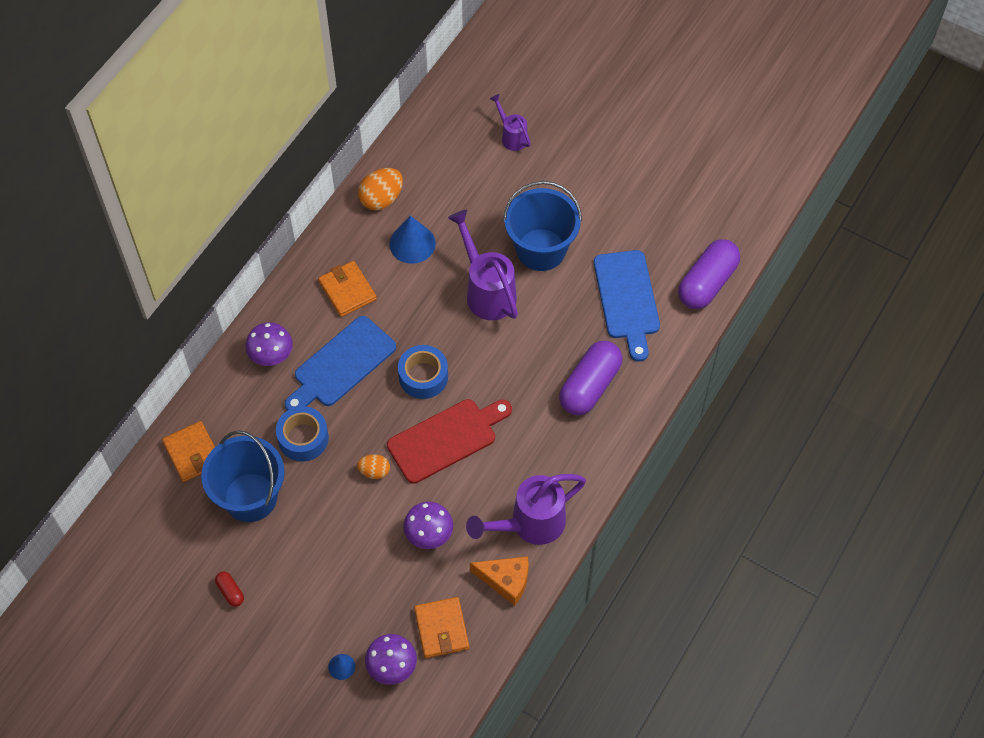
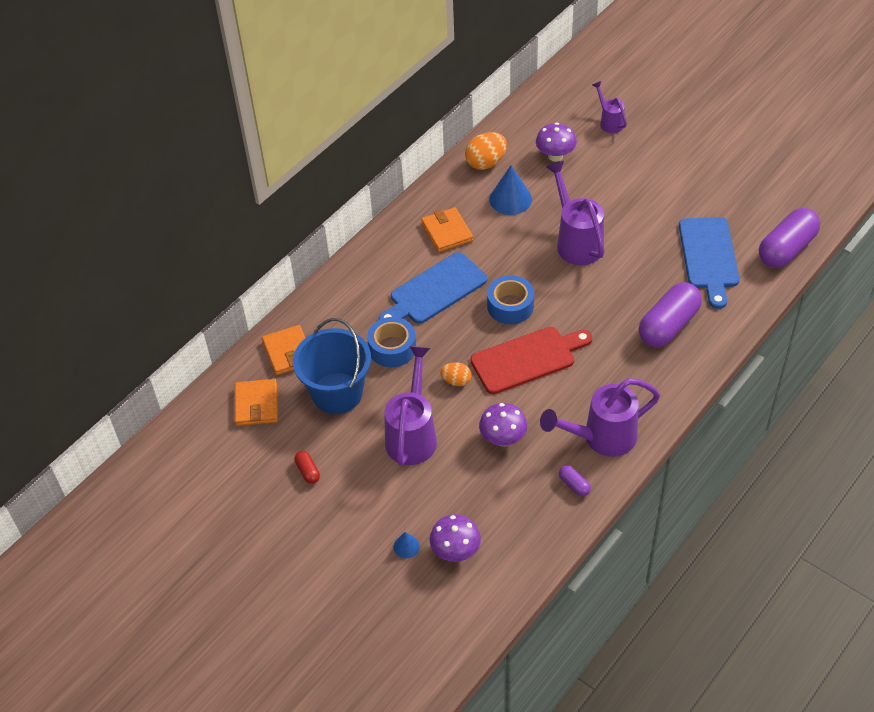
camera: 10 degrees right, 10 degrees down
purple mushroom [246,322,293,366] -> purple mushroom moved to [536,123,577,162]
orange wallet [414,597,469,658] -> orange wallet moved to [235,379,278,426]
orange cheese [470,556,528,606] -> purple capsule [559,465,591,496]
blue bucket [503,181,582,271] -> none
none -> purple watering can [384,346,437,466]

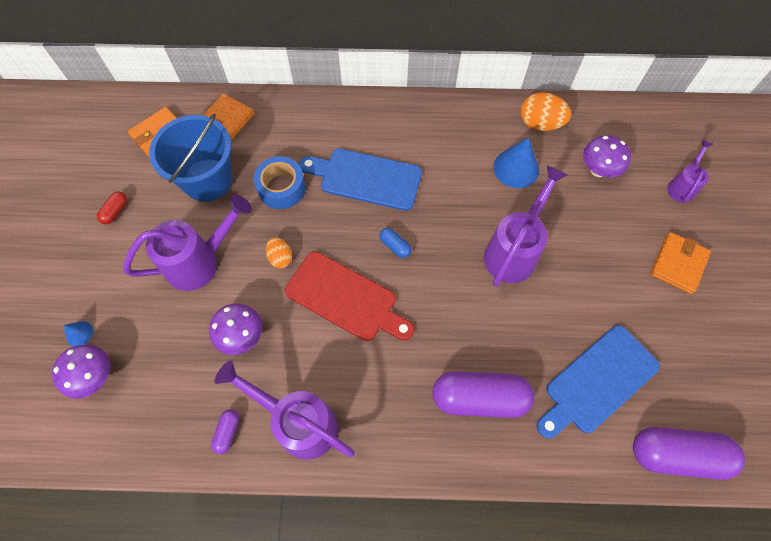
camera: 50 degrees right, 15 degrees up
orange wallet [421,207,473,252] -> orange wallet moved to [650,232,711,294]
blue tape [487,275,534,324] -> blue capsule [379,228,411,258]

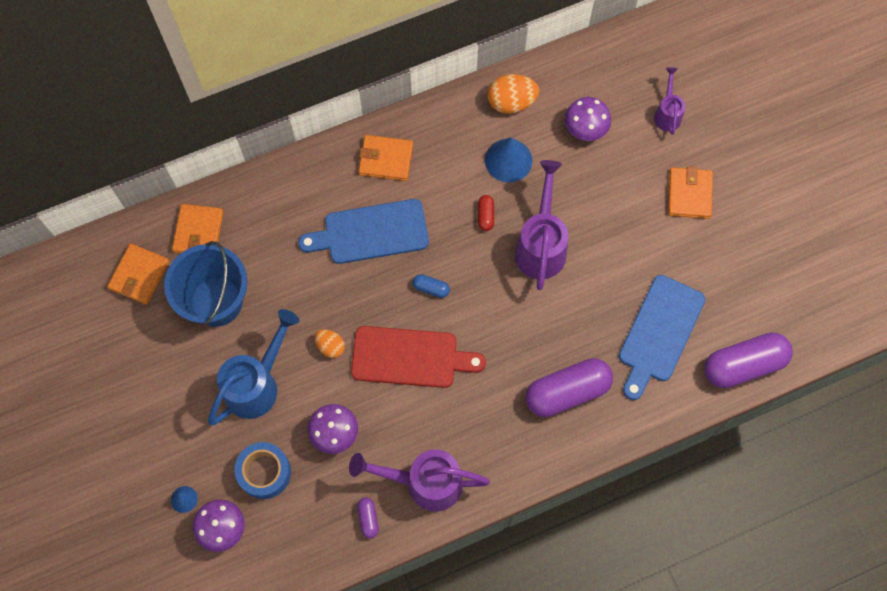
camera: 25 degrees left, 5 degrees up
red capsule [97,191,127,224] -> red capsule moved to [478,195,494,231]
purple watering can [123,195,252,291] -> blue watering can [208,309,299,425]
blue tape [254,156,306,209] -> blue tape moved to [234,442,291,499]
none -> orange wallet [359,135,413,181]

